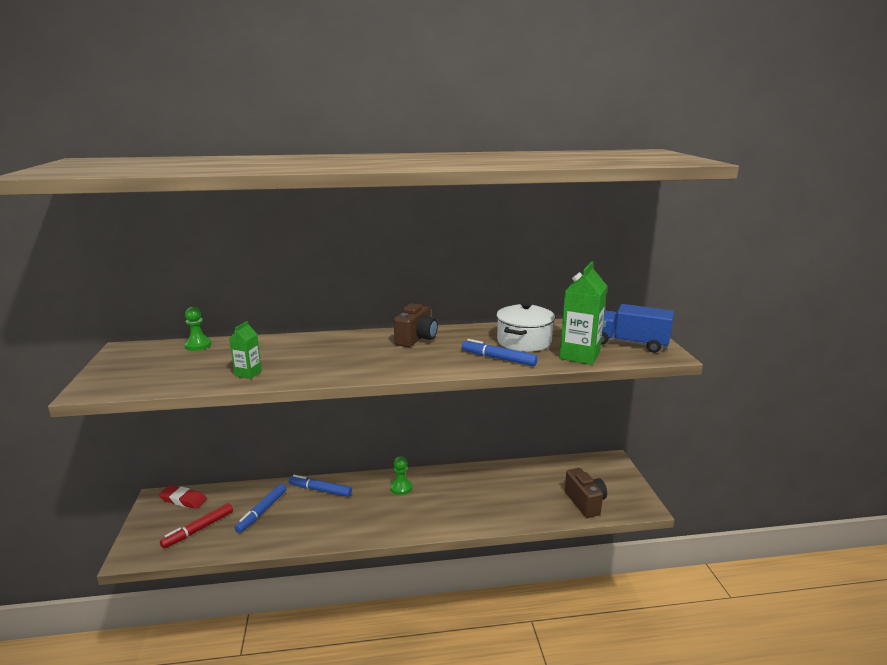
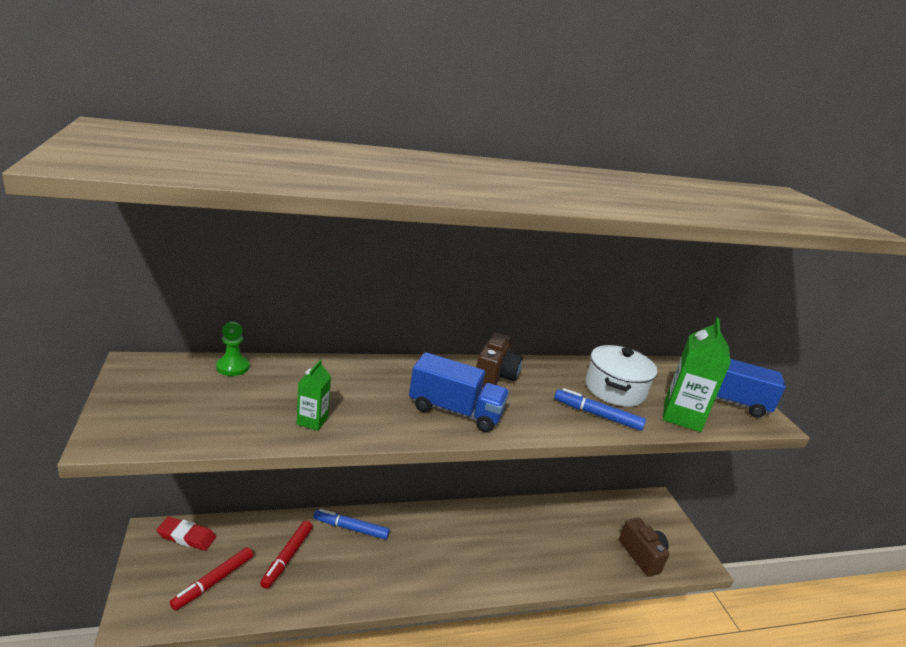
camera: 10 degrees left, 5 degrees up
blue marker [235,484,286,533] -> red marker [260,521,313,589]
green pawn [390,456,412,495] -> none
none -> blue truck [409,352,509,432]

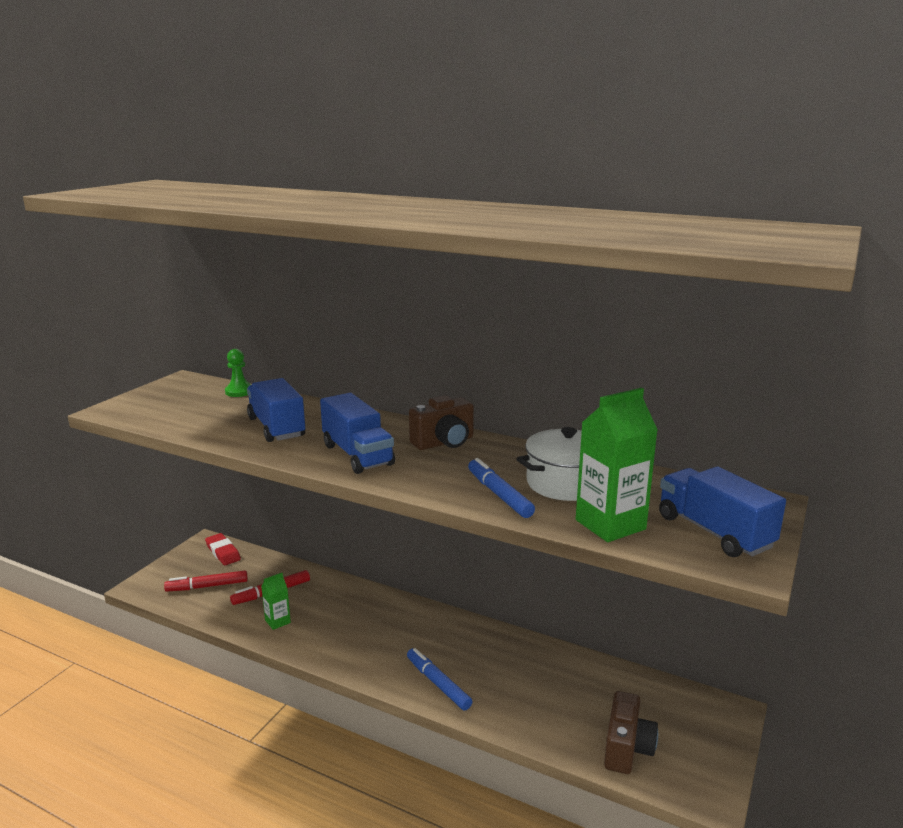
camera: 45 degrees right, 5 degrees down
green carton [297,360,331,431] -> green carton moved to [261,573,291,630]
blue marker [313,509,390,540] -> blue marker moved to [407,648,472,710]
none -> blue truck [247,378,305,442]

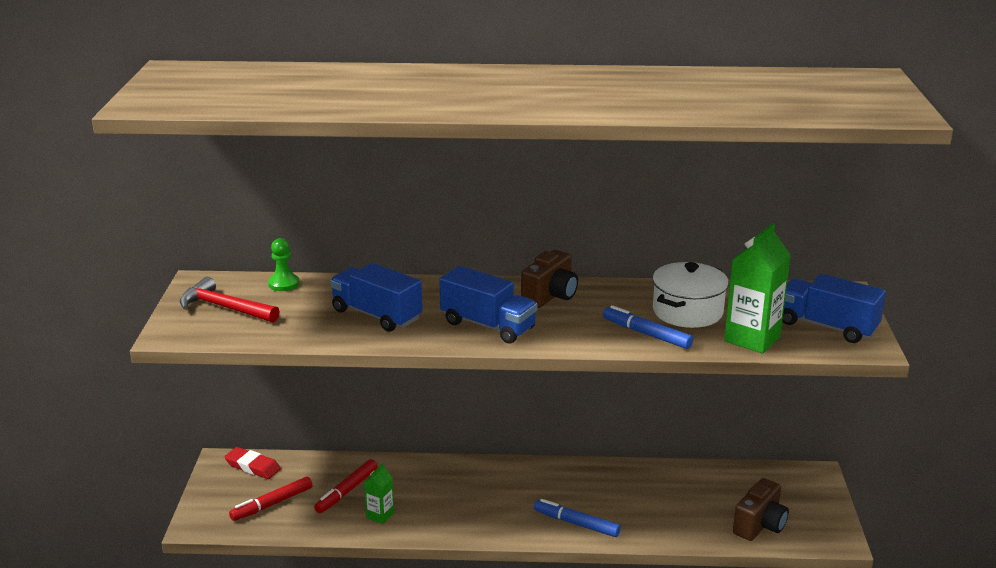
camera: 25 degrees left, 5 degrees up
brown camera [604,691,658,774] -> brown camera turned 45 degrees clockwise [733,478,789,541]
none -> red hammer [180,277,279,323]

